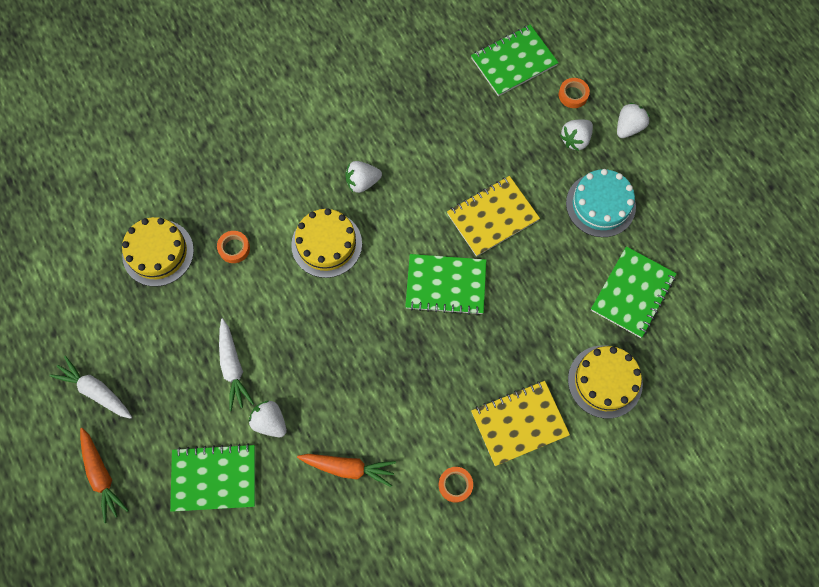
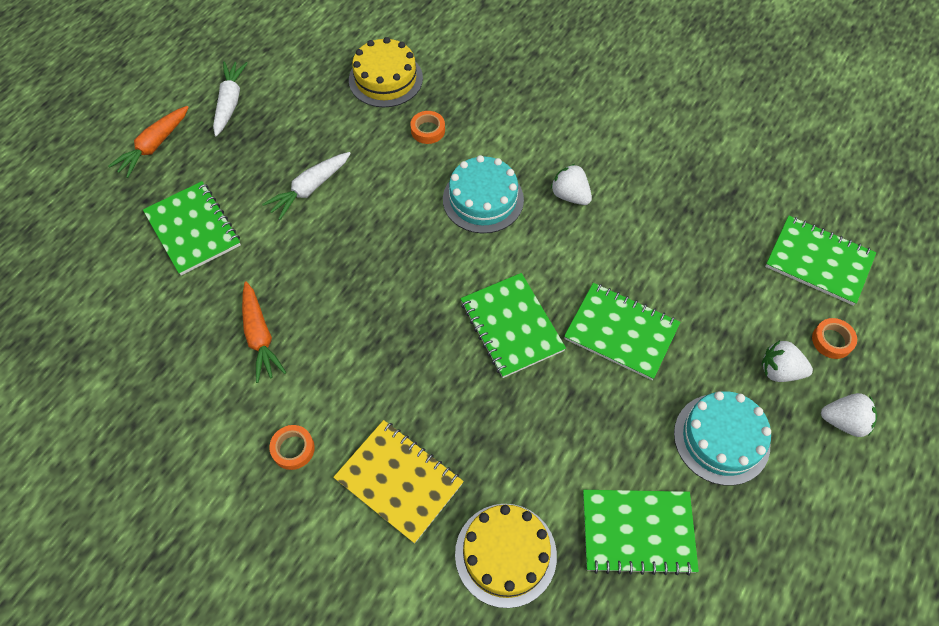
camera: 60 degrees right, 10 degrees down
white strawberry [249,401,286,437] -> none
yellow cake [291,209,362,278] -> turquoise cake [443,155,524,233]
yellow notebook [447,176,540,257] -> green notebook [564,283,680,380]

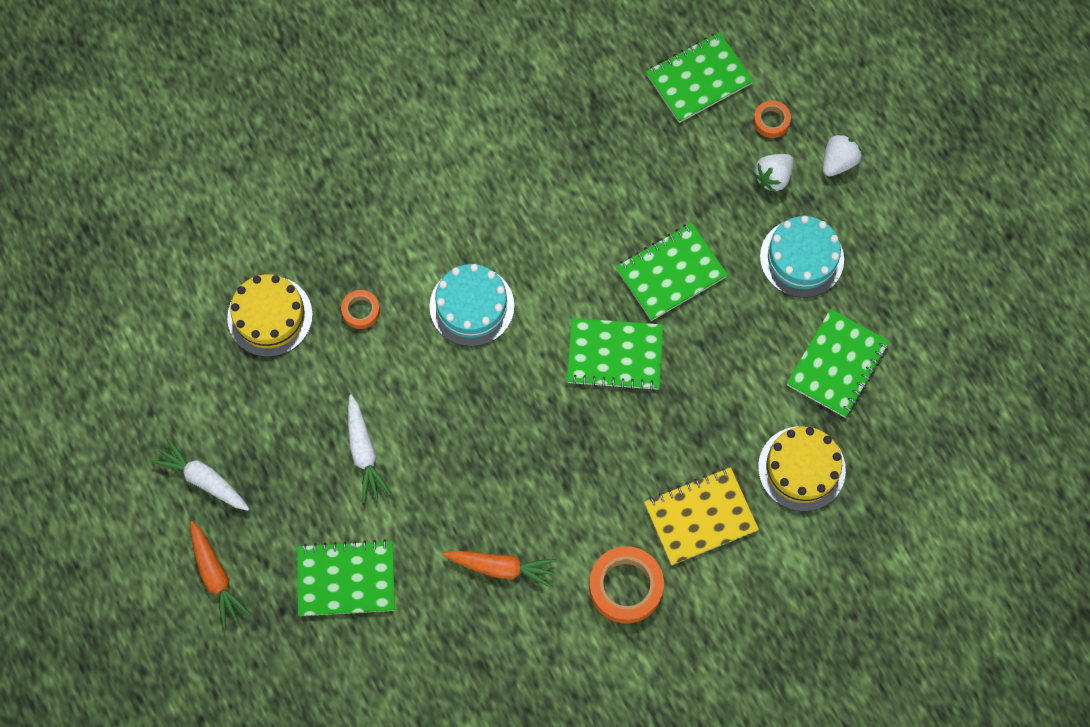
camera: 60 degrees left, 10 degrees up
orange tape [269,425,315,470] -> orange tape [589,546,664,624], size x1.86
white strawberry [551,164,592,205] -> none

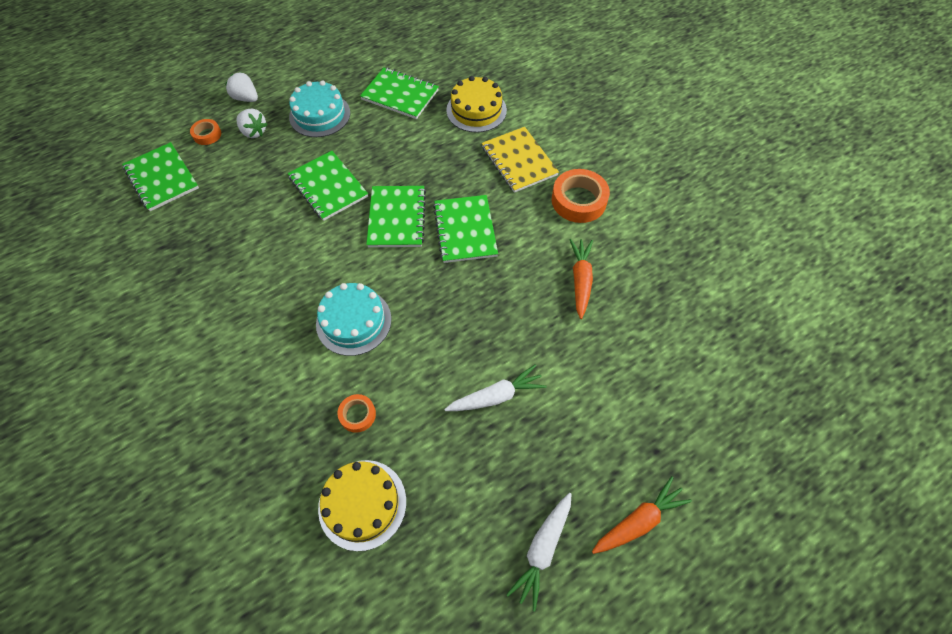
camera: 95 degrees left, 10 degrees down
green notebook [297,539,395,616] -> green notebook moved to [433,195,498,263]

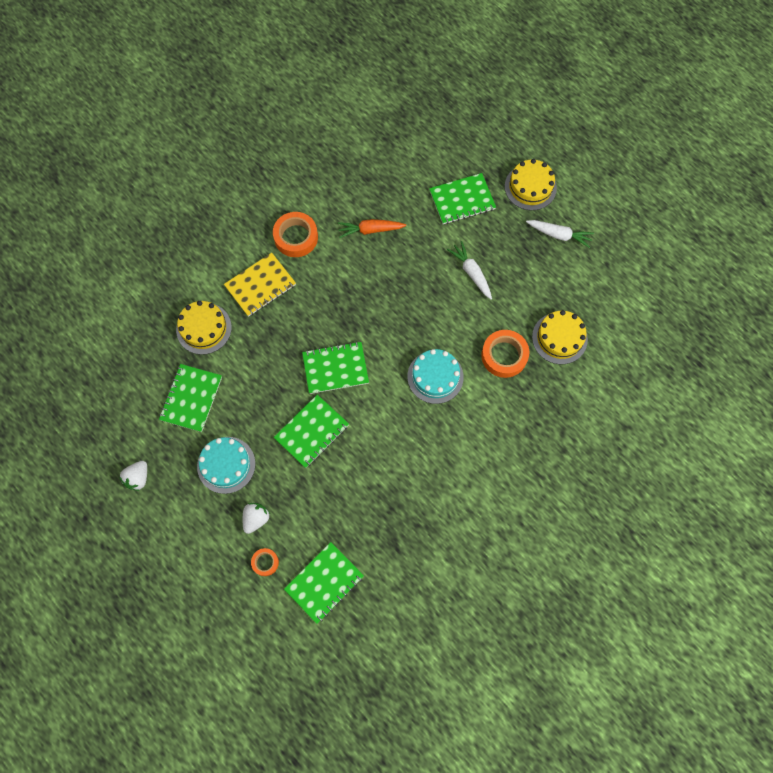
camera: 100 degrees left, 10 degrees up
white strawberry [225,72,258,102] -> white strawberry moved to [120,461,147,491]
orange tape [338,394,376,433] -> orange tape [481,330,529,378], size x1.86
green notebook [433,195,498,263] -> green notebook moved to [429,173,496,224]
orange carrot [592,476,692,554] -> yellow cake [505,159,557,210]

